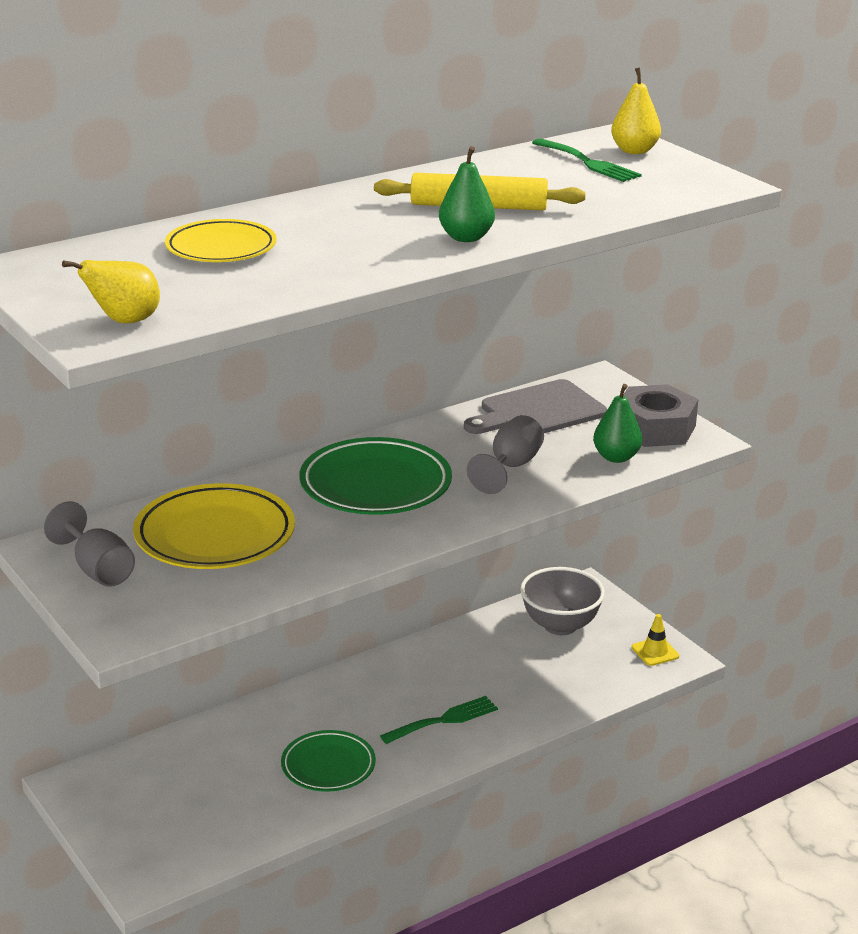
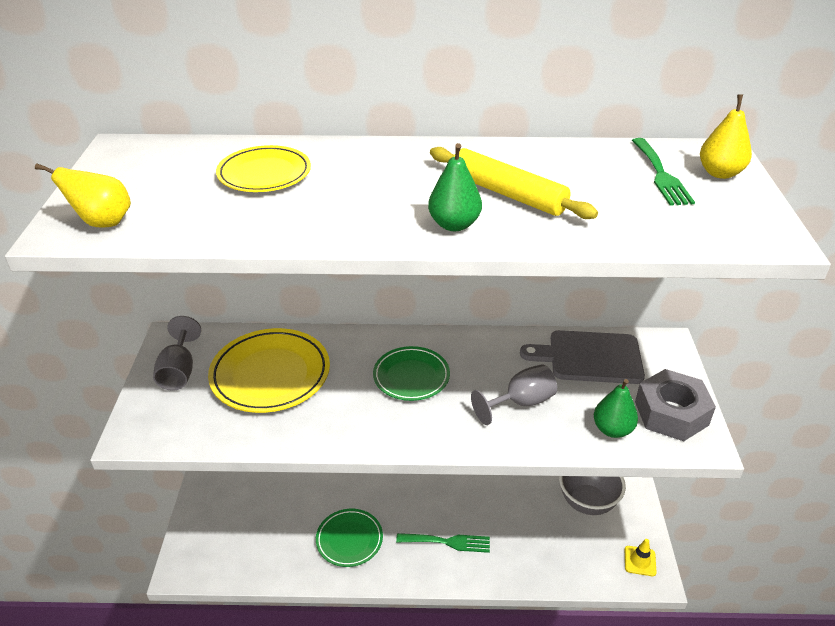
camera: 35 degrees right, 10 degrees up
green plate [299,437,452,515] -> green plate [373,346,450,401], size x0.64

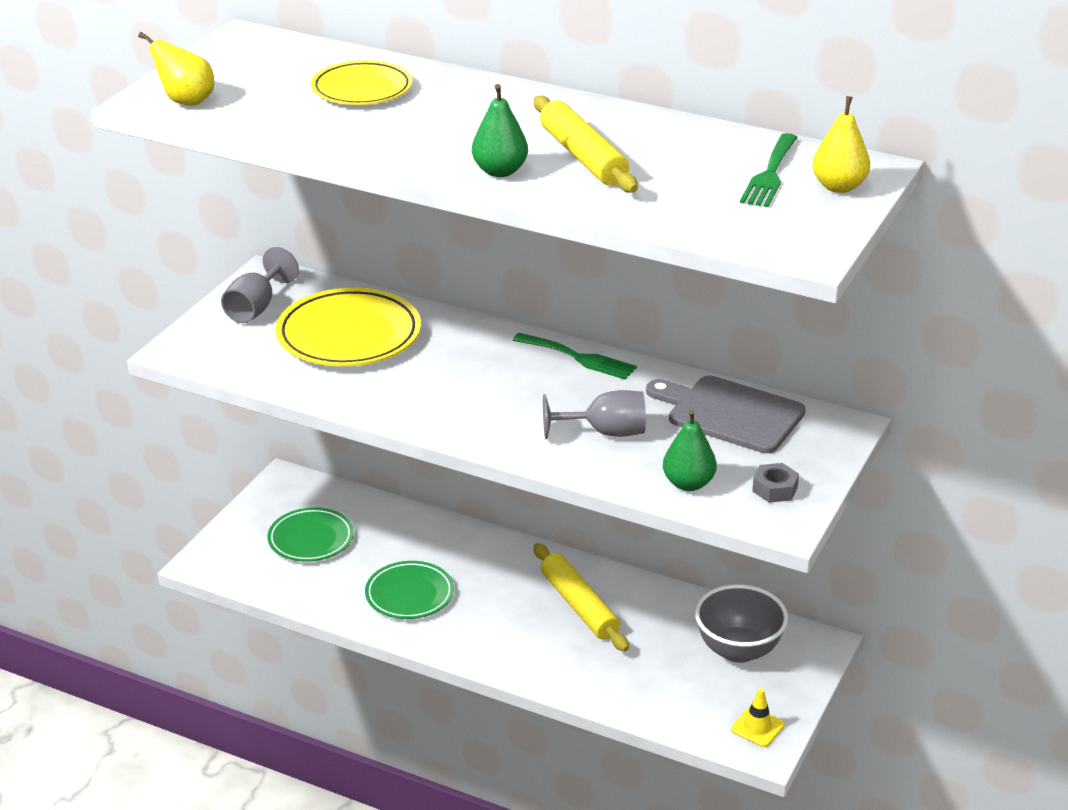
camera: 25 degrees right, 5 degrees down
green plate [373,346,450,401] -> green plate moved to [268,507,354,562]
green fork [396,533,490,553] -> green fork moved to [513,333,637,380]
grey nut [635,369,716,441] -> grey nut [752,463,799,503], size x0.49
none -> yellow rolling pin [534,543,629,652]

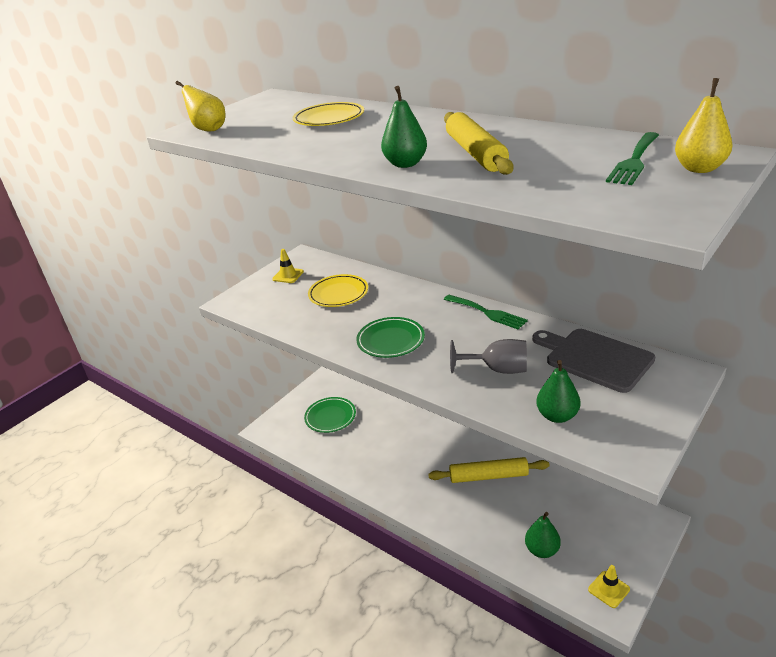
camera: 15 degrees right, 0 degrees up
grey goblet [221,247,299,323] -> yellow traffic cone [272,249,304,283]
yellow plate [276,288,421,366] -> yellow plate [308,274,368,307], size x0.64
green plate [365,561,454,619] -> green plate moved to [356,317,425,358]
yellow rolling pin [534,543,629,652] -> yellow rolling pin turned 75 degrees counterclockwise [428,457,550,483]
grey bowl [695,584,788,663] -> none
grey nut [752,463,799,503] -> none
none -> green pear [525,512,561,558]

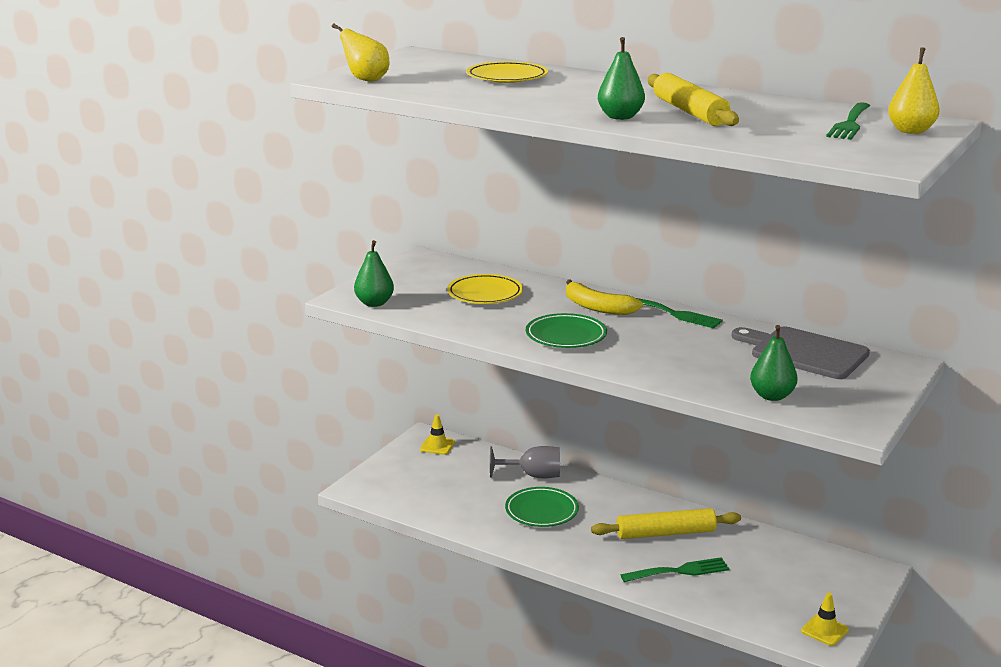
camera: 10 degrees left, 10 degrees down
yellow traffic cone [272,249,304,283] -> yellow traffic cone moved to [420,414,455,455]
green plate [304,397,356,433] -> green plate moved to [505,487,579,527]
grey goblet [450,339,527,374] -> grey goblet moved to [490,446,560,478]
green pear [525,512,561,558] -> green pear moved to [354,240,394,307]
none -> yellow banana [566,279,643,315]
none -> green fork [621,557,730,582]

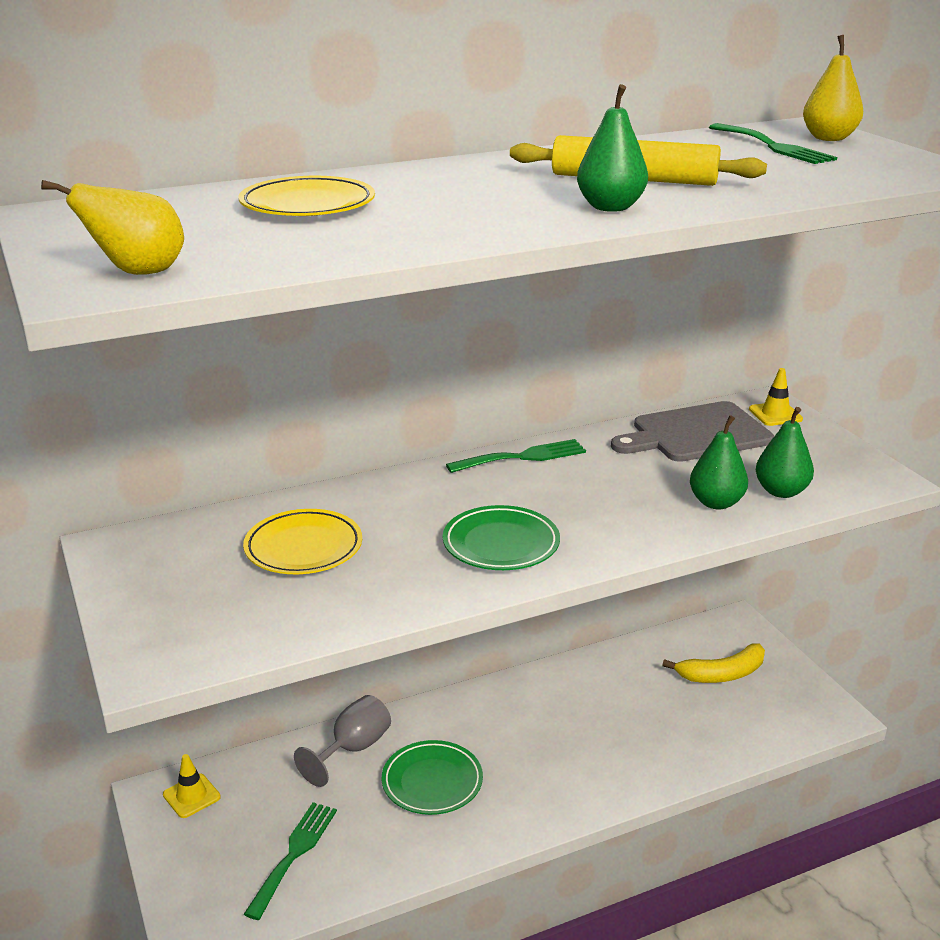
camera: 55 degrees left, 5 degrees up
green pear [354,240,394,307] -> green pear moved to [690,415,748,509]
yellow banana [566,279,643,315] -> yellow banana moved to [662,643,765,683]
yellow rolling pin [591,508,741,539] -> none
green fork [621,557,730,582] -> green fork moved to [244,802,337,920]
yellow traffic cone [801,593,849,646] -> yellow traffic cone moved to [749,368,803,426]

